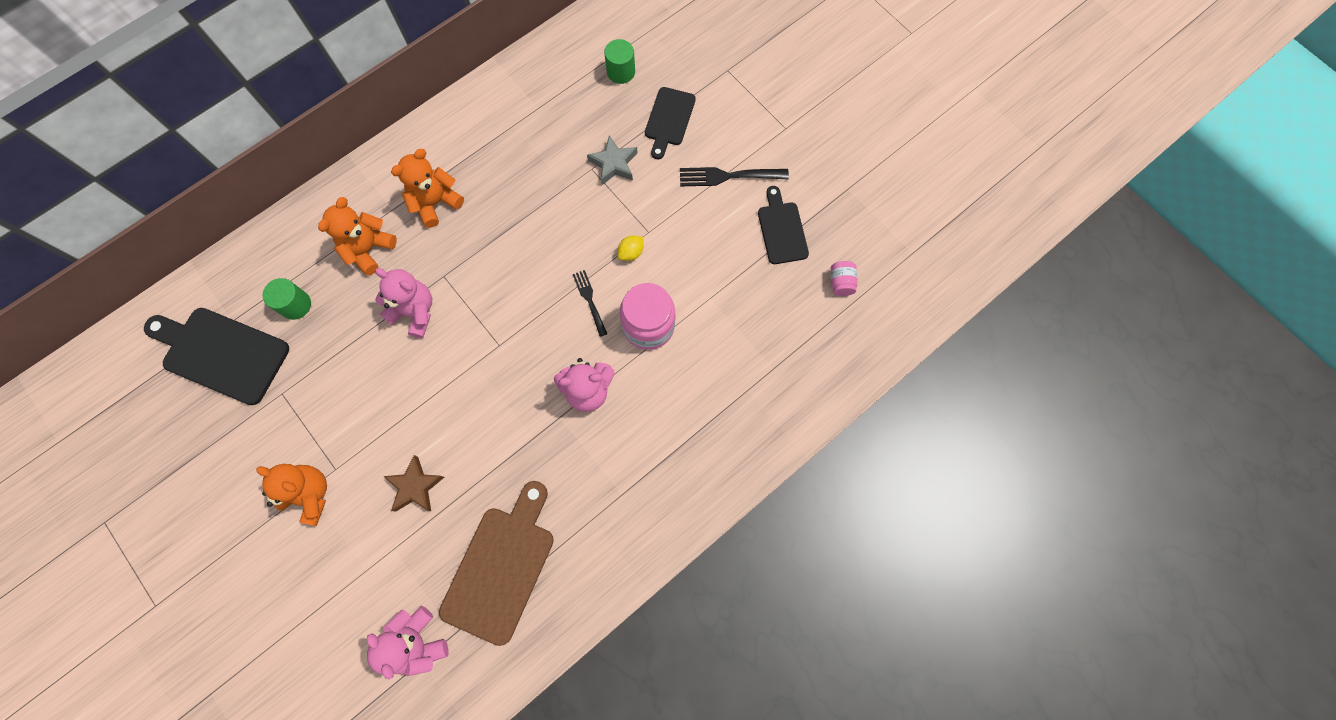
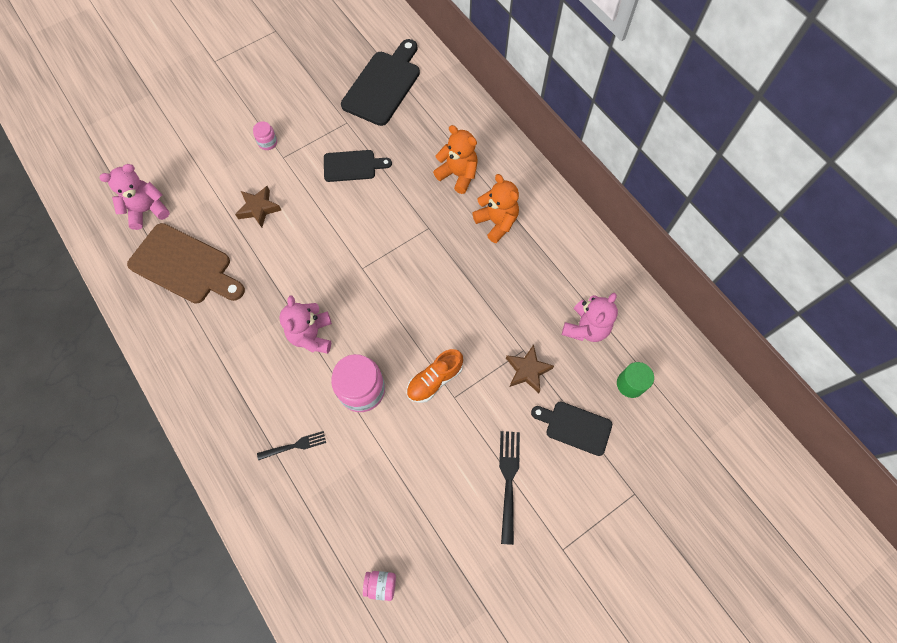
camera: 95 degrees right, 5 degrees down
orange teddy bear [256,464,327,526] -> pink jar [253,121,277,150]
green cylinder [263,278,311,320] -> none
pink teddy bear [375,268,432,338] -> pink teddy bear moved to [562,293,618,342]
black fork [573,270,607,337] -> black fork moved to [257,431,326,460]
grey star [587,135,638,185] -> brown star [506,345,554,393]
yellow lemon [618,236,644,261] -> orange shoe [406,349,463,403]
black cutting board [758,186,809,264] -> black cutting board moved to [324,150,392,182]

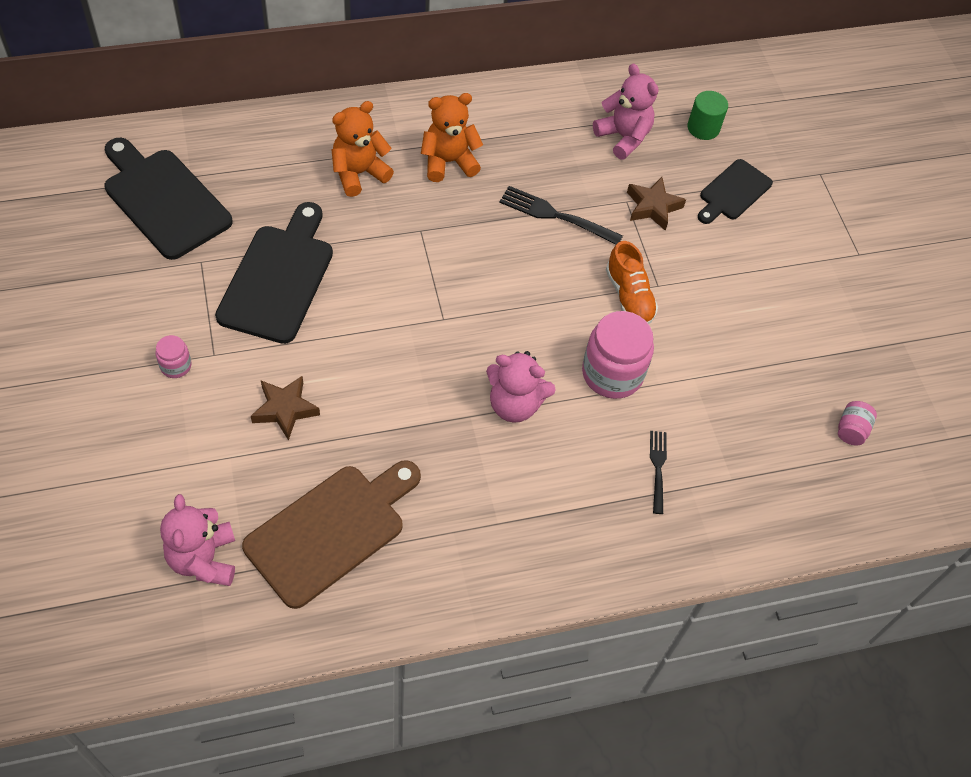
camera: 75 degrees left, 10 degrees down
black cutting board [324,150,392,182] -> black cutting board [215,202,333,344], size x1.67
black fork [499,431,520,545] -> black fork moved to [499,186,623,244]

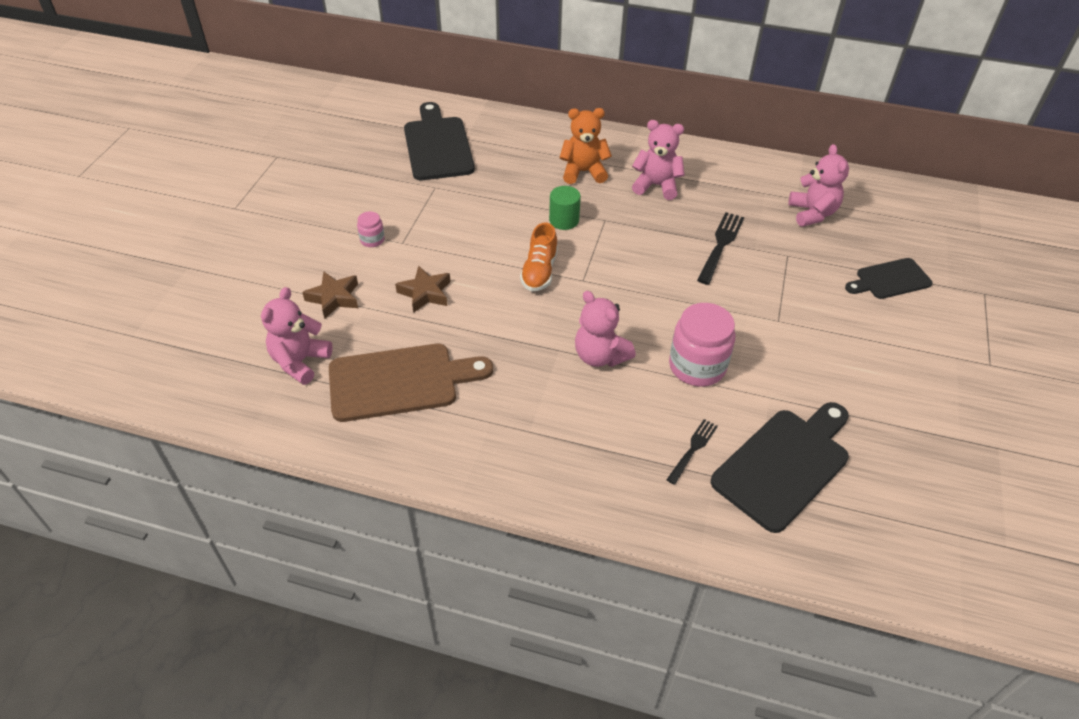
camera: 35 degrees right, 10 degrees down
black cutting board [215,202,333,344] -> black cutting board moved to [711,402,849,533]
orange teddy bear [421,93,483,182] -> pink teddy bear [632,120,685,200]
black fork [499,186,623,244] -> black fork turned 60 degrees clockwise [697,212,744,285]
orange shoe [606,241,658,324] -> orange shoe moved to [520,223,558,291]
brown star [627,177,686,231] -> brown star moved to [302,272,358,319]
green cylinder [687,91,728,140] -> green cylinder moved to [549,186,581,230]
pink jar [838,401,877,445] -> none

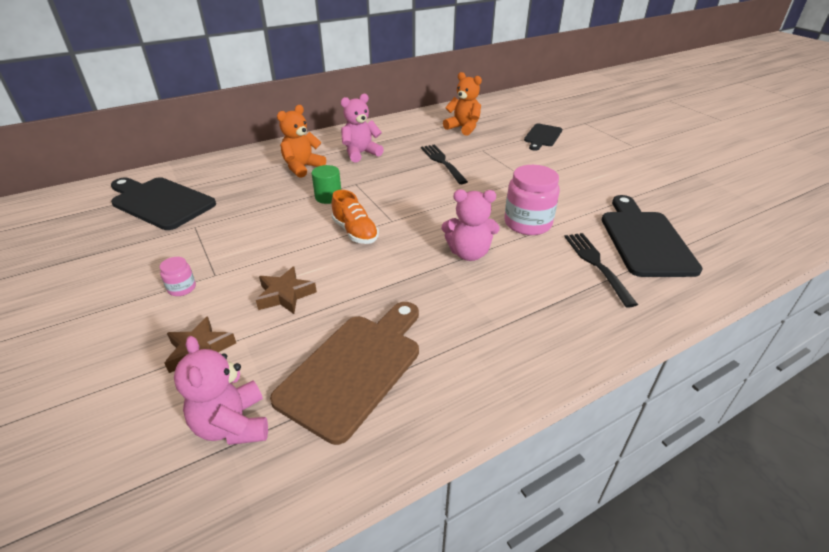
camera: 45 degrees left, 10 degrees down
black fork [666,419,718,485] -> black fork [564,233,638,308], size x1.57
pink teddy bear [788,144,849,227] -> orange teddy bear [443,72,482,136]

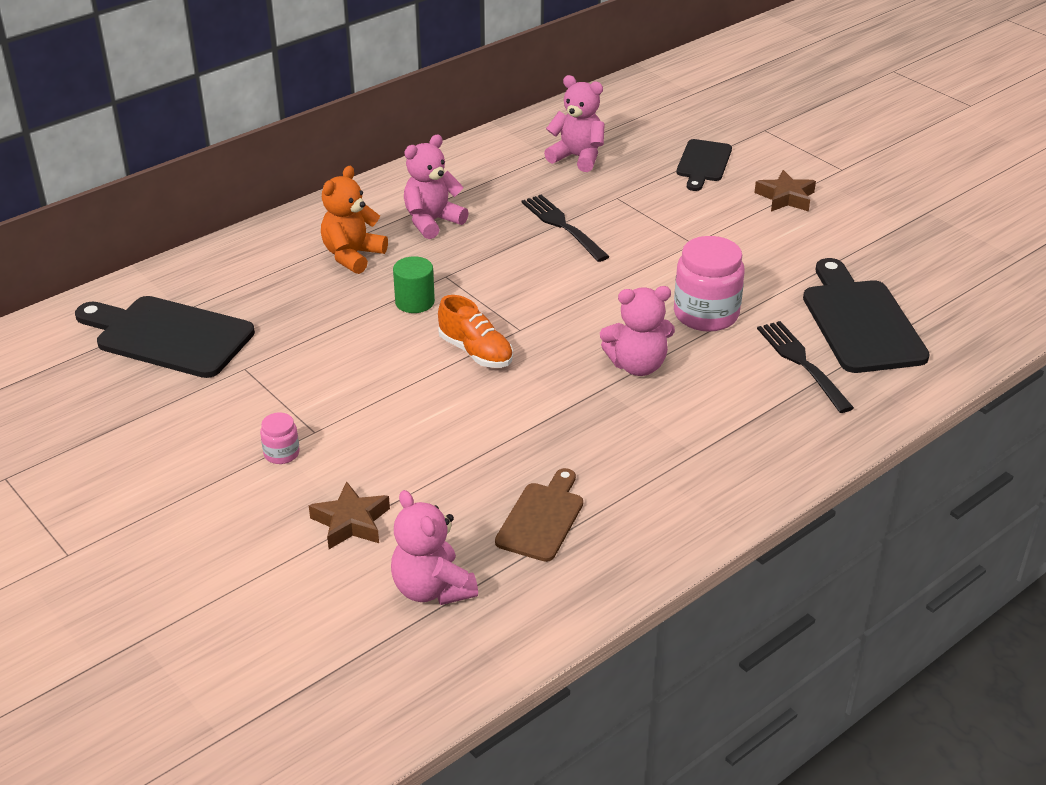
camera: 10 degrees left, 0 degrees up
brown star [256,267,317,314] -> brown star moved to [754,170,816,211]
brown cutting board [270,302,419,445] -> brown cutting board [495,468,583,562], size x0.60
orange teddy bear [443,72,482,136] -> pink teddy bear [544,75,604,172]

